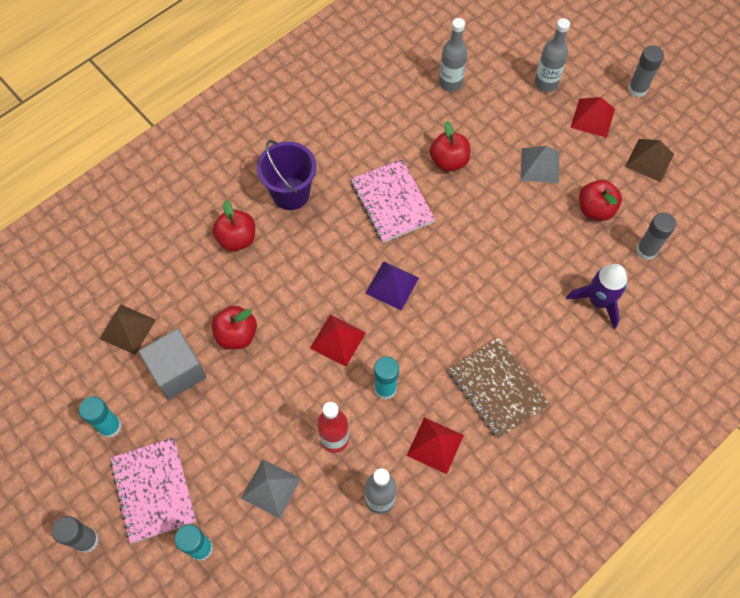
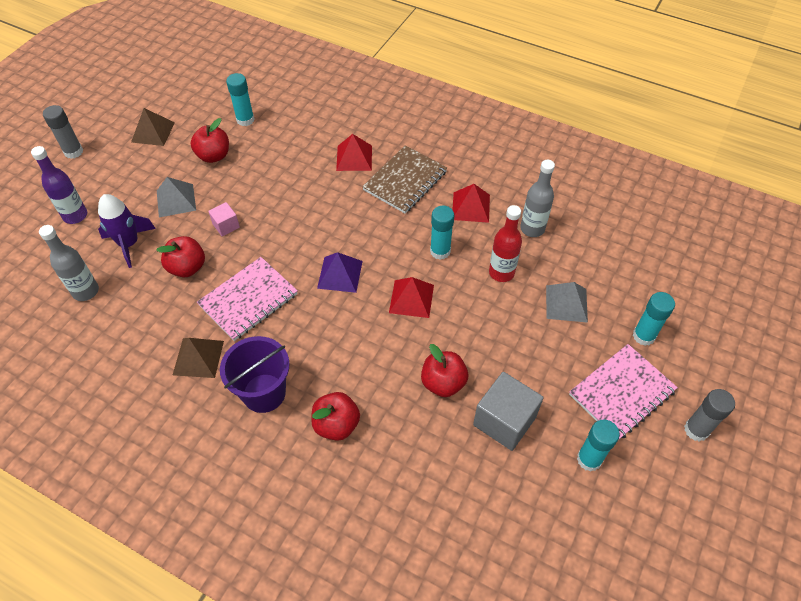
camera: 110 degrees left, 10 degrees down
brown pyramid [100,305,156,355] -> brown pyramid moved to [173,338,224,378]
grey bottle [535,18,570,92] -> purple bottle [31,146,87,224]
purple rocket [566,264,627,329] -> purple rocket moved to [98,194,156,268]
red pyramid [570,97,615,138] -> red pyramid moved to [336,134,372,171]
grey glue stick [636,212,676,260] -> turquoise glue stick [226,73,254,126]
none -> pink cube [208,202,240,237]

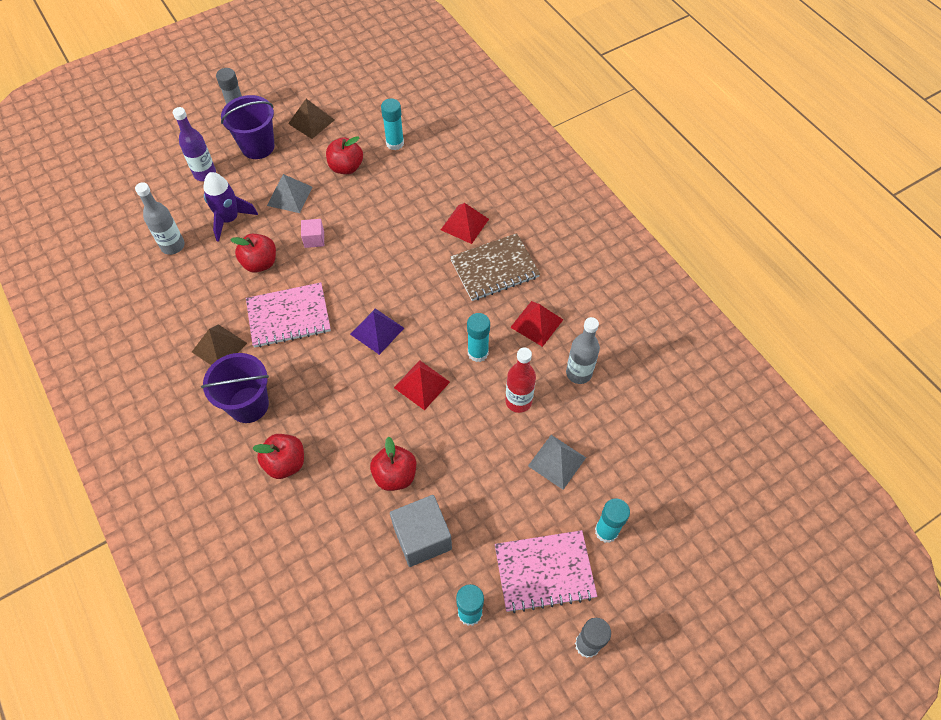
camera: 30 degrees right, 5 degrees up
none -> purple bucket [221,95,274,159]

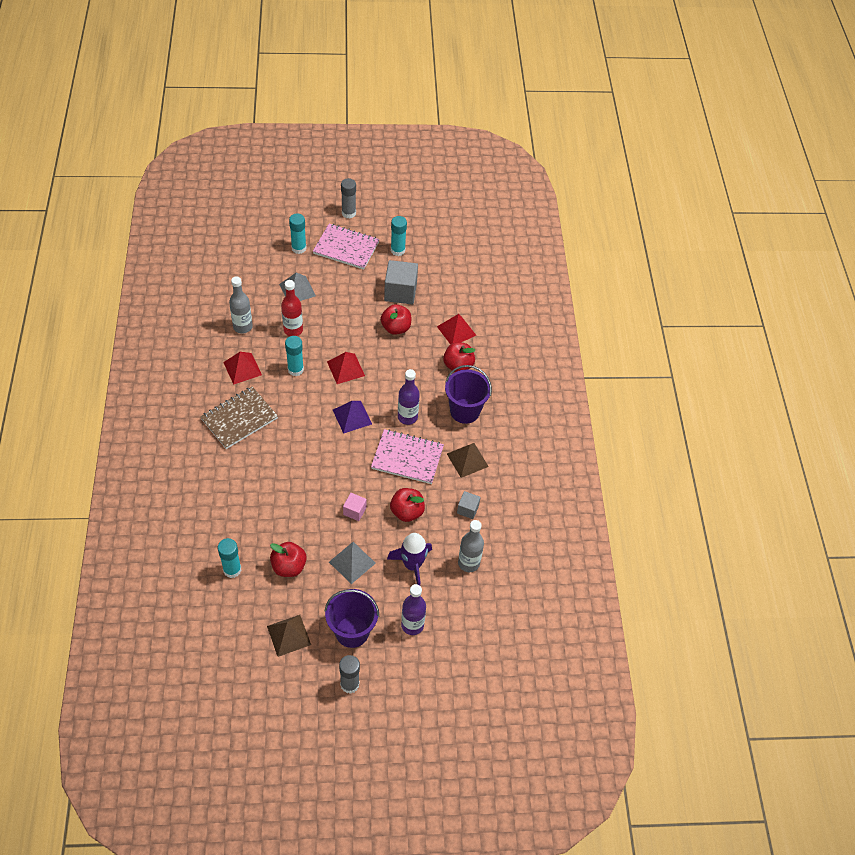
camera: 155 degrees left, 5 degrees down
red pyramid [441,203,489,244] -> red pyramid moved to [437,314,476,345]
brown notebook [450,233,540,301] -> brown notebook turned 45 degrees counterclockwise [200,386,278,449]
none -> purple bottle [398,369,420,425]
none -> grey cube [457,491,481,519]

